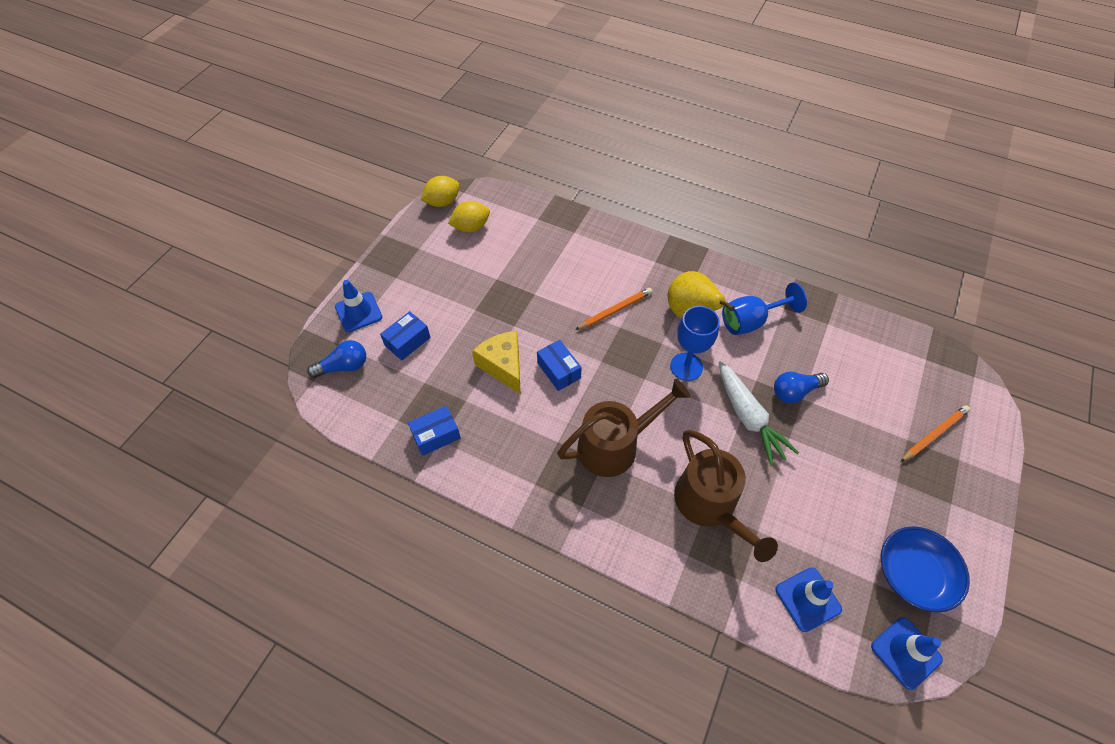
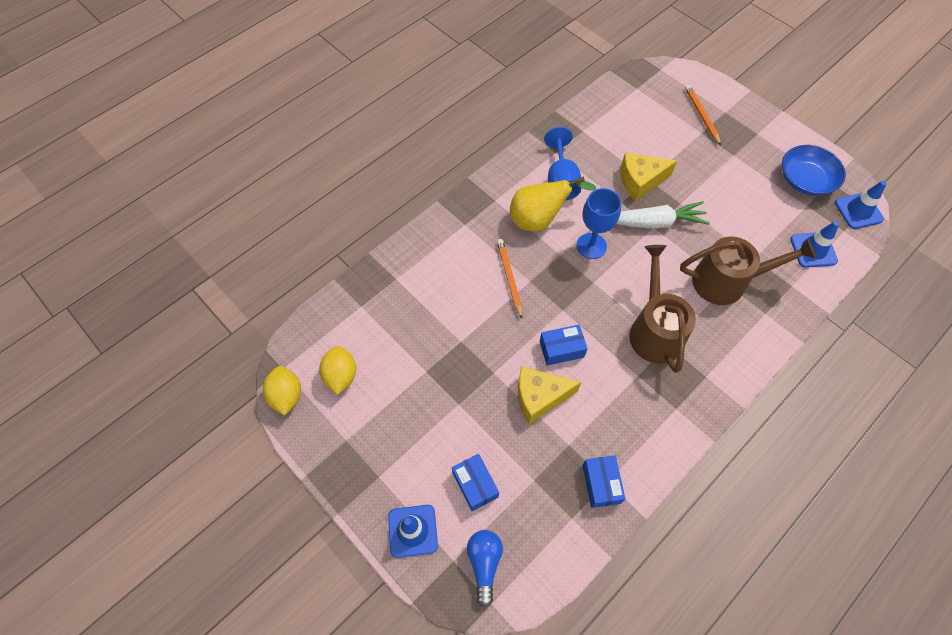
camera: 70 degrees left, 5 degrees up
blue light bulb [774,372,829,403] -> yellow cheese [620,153,677,201]

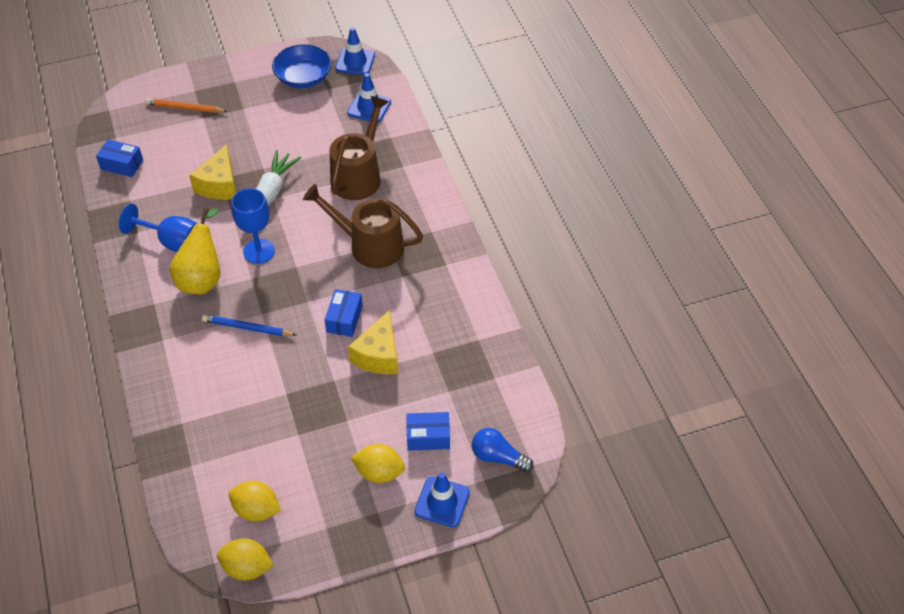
camera: 65 degrees left, 10 degrees down
orange pencil [497,239,522,319] -> blue pencil [202,314,296,336]
blue box [582,455,626,508] -> blue box moved to [96,139,143,177]
none -> yellow lemon [351,444,405,483]

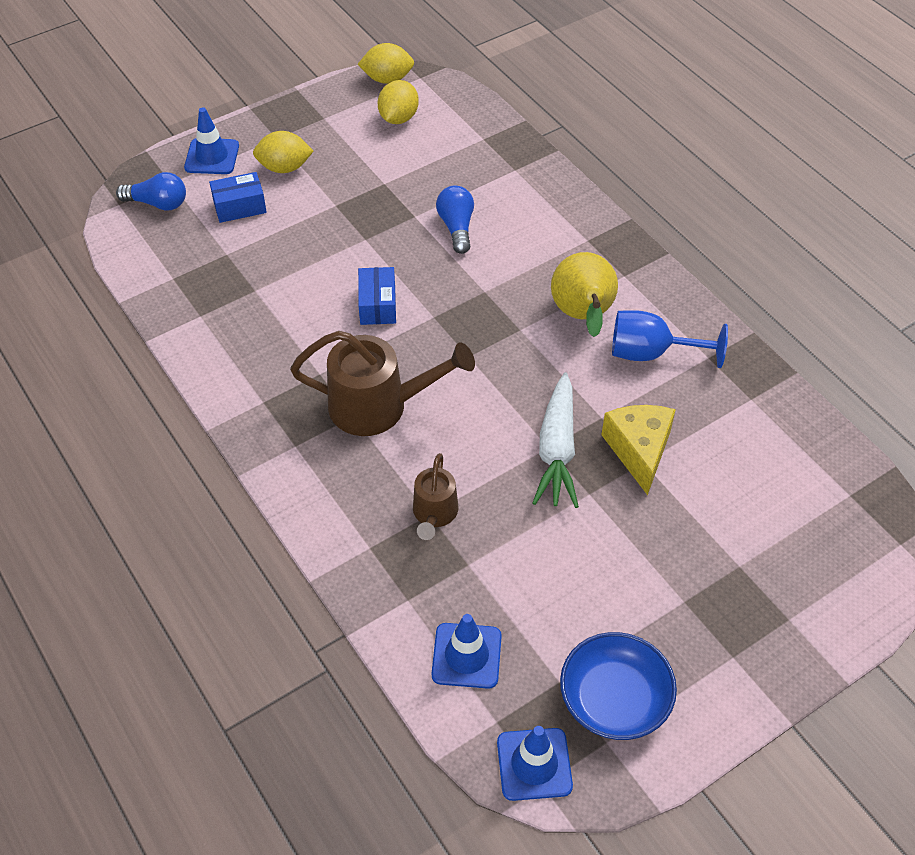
camera: 165 degrees right, 0 degrees up
blue box [96,139,143,177] -> none
orange pencil [145,98,227,113] -> none
blue pencil [202,314,296,336] -> none
yellow lemon [229,481,281,521] -> yellow lemon turned 75 degrees counterclockwise [378,80,419,124]
blue goblet [231,188,275,264] -> none
brown watering can [330,96,389,200] -> brown watering can [413,453,458,540], size x0.57
yellow cheese [348,311,398,374] -> none
none -> blue light bulb [436,186,474,254]

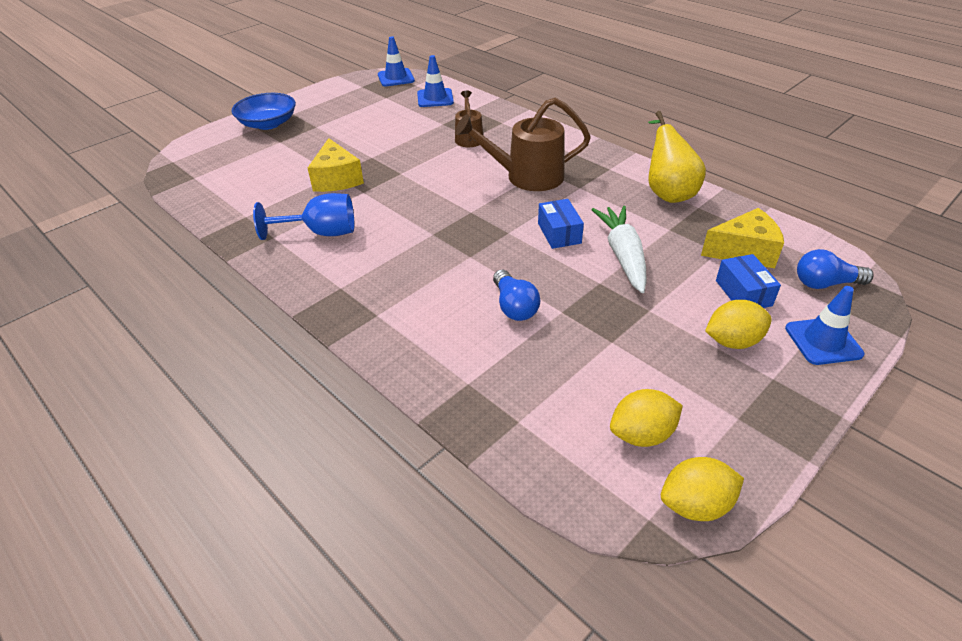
camera: 170 degrees right, 10 degrees down
blue box [209,172,267,223] -> blue box turned 75 degrees counterclockwise [716,254,781,308]
yellow lemon [378,80,419,124] -> yellow lemon turned 60 degrees clockwise [610,389,683,447]
white carrot [533,372,579,508] -> white carrot moved to [592,206,647,293]
yellow pear [551,252,618,337] -> yellow pear moved to [648,111,706,203]
blue bowl [560,632,677,740] -> blue bowl moved to [232,93,296,130]
none -> yellow cheese [701,208,784,268]

